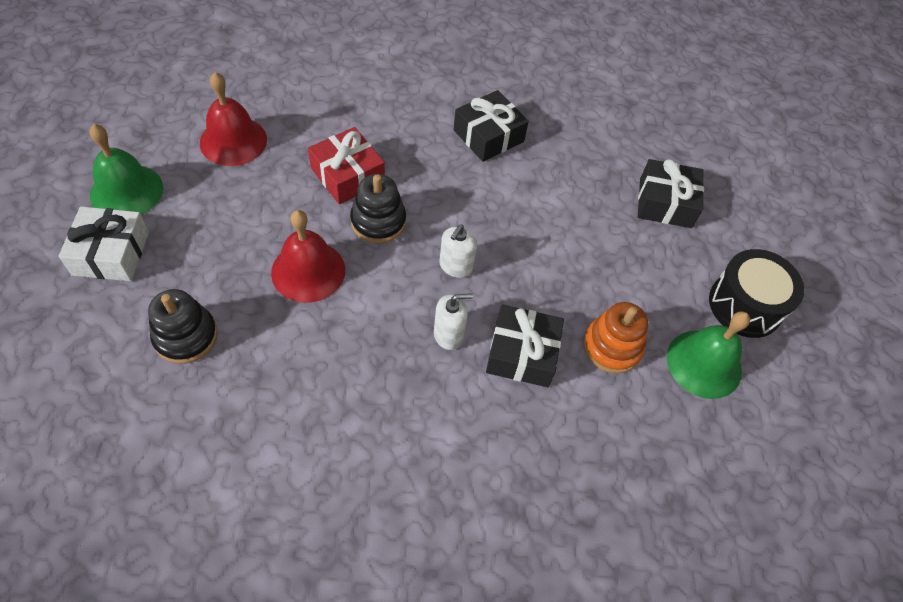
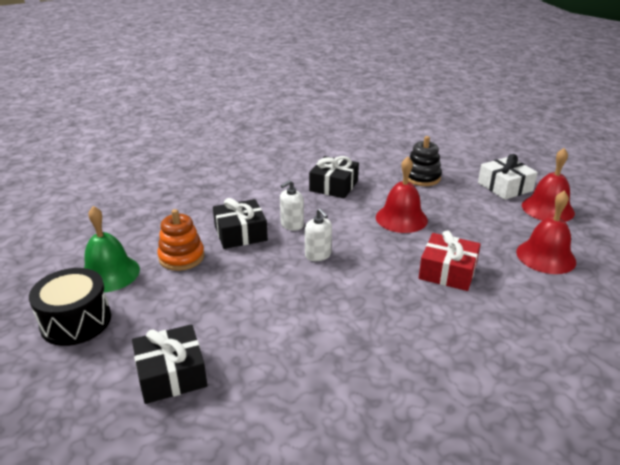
camera: 155 degrees right, 25 degrees down
green bell [89,124,163,215] -> red bell [522,148,575,222]
black stacking toy [350,174,406,244] -> none
white soap dispenser [439,225,477,278] -> white soap dispenser turned 150 degrees clockwise [305,208,332,261]
black gift [454,90,529,162] -> black gift moved to [309,156,359,199]

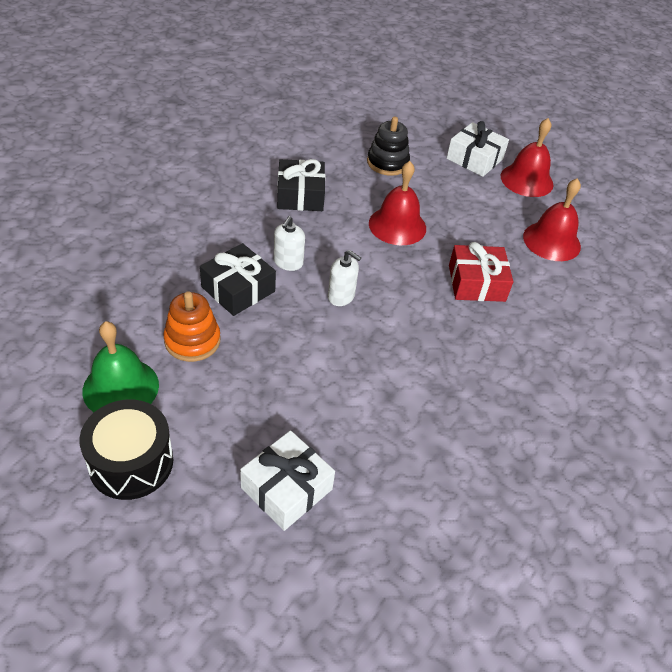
camera: 30 degrees left, 15 degrees up
black gift [132,324,207,404] -> white gift [240,431,335,531]

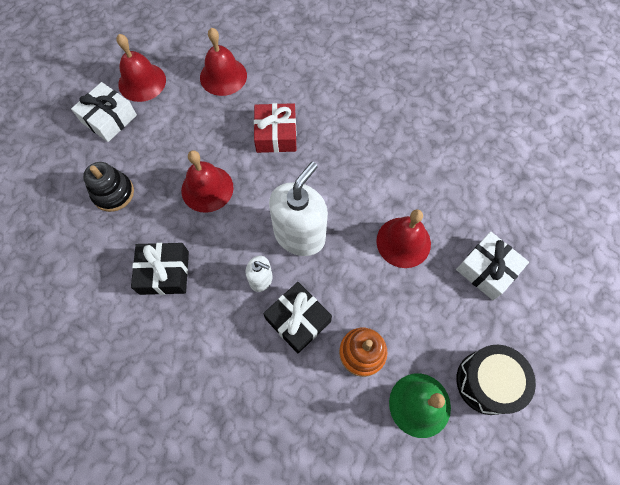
camera: 85 degrees left, 20 degrees up
white soap dispenser [328,250,361,306] -> white soap dispenser [269,162,328,256], size x2.04
none -> red bell [376,209,431,268]

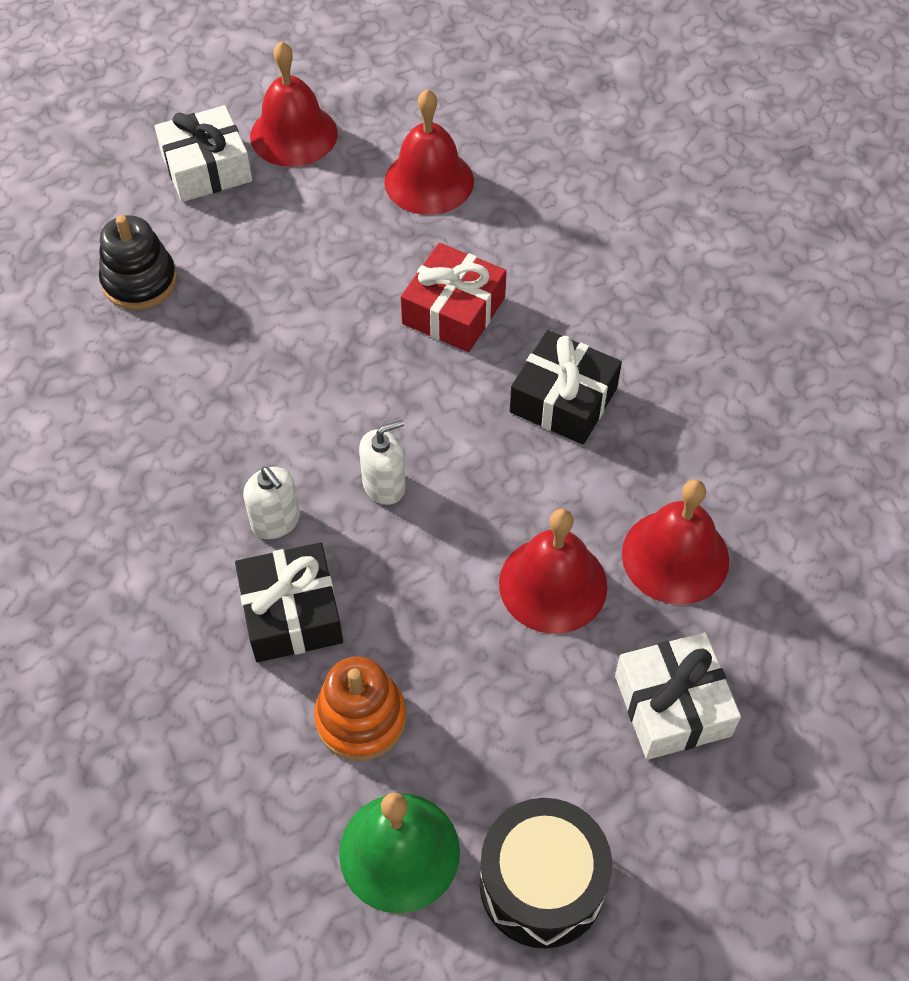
camera: 30 degrees right, 10 degrees down
black gift [131,243,189,295] -> black gift moved to [510,330,622,445]
red bell [181,150,234,213] -> red bell moved to [622,479,729,605]
white soap dispenser [269,162,328,256] -> white soap dispenser [359,420,406,505], size x0.49

